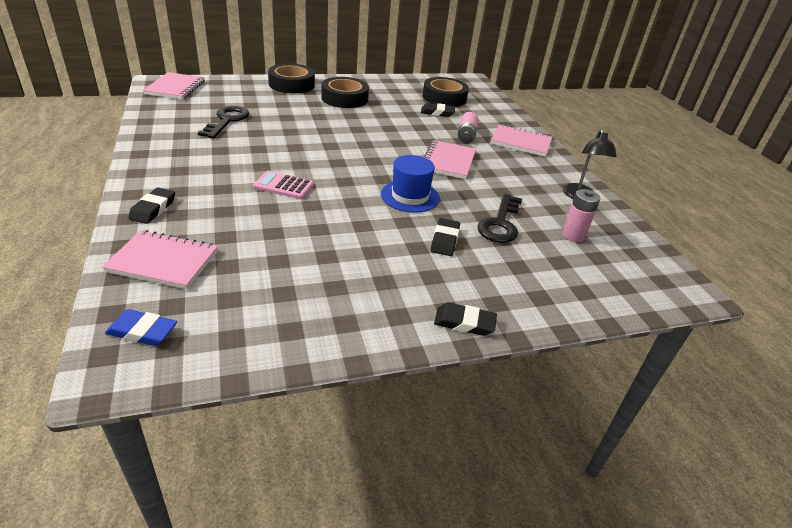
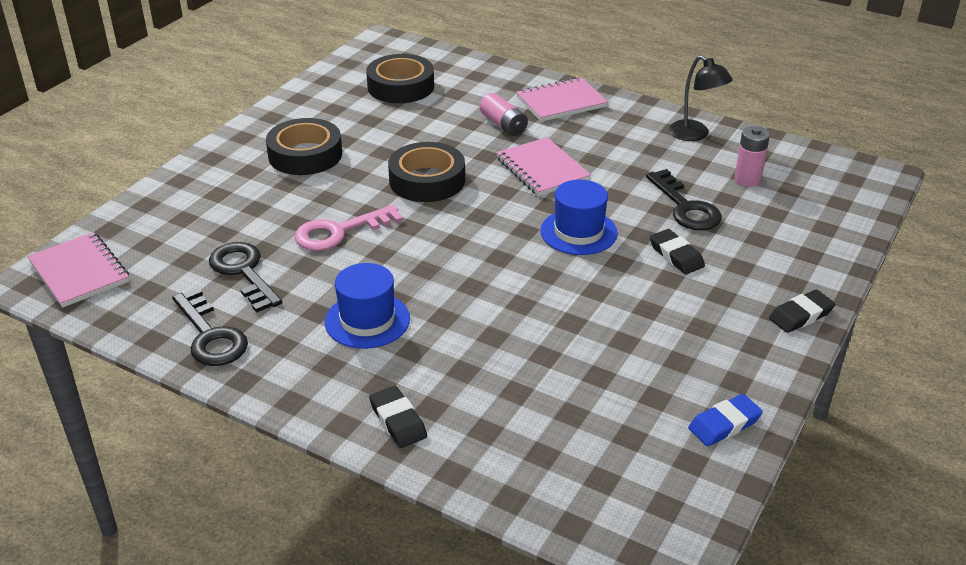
camera: 40 degrees left, 0 degrees up
pink notebook [102,230,218,289] -> none
blue eraser [105,309,177,346] -> blue eraser moved to [688,394,763,446]
pink calculator [253,171,314,199] -> none
black tape [268,64,315,93] -> black tape moved to [388,142,465,202]
black eraser [421,103,455,117] -> none
none -> black key [172,287,248,366]
none -> pink key [295,205,403,251]
none -> blue hat [325,263,410,349]

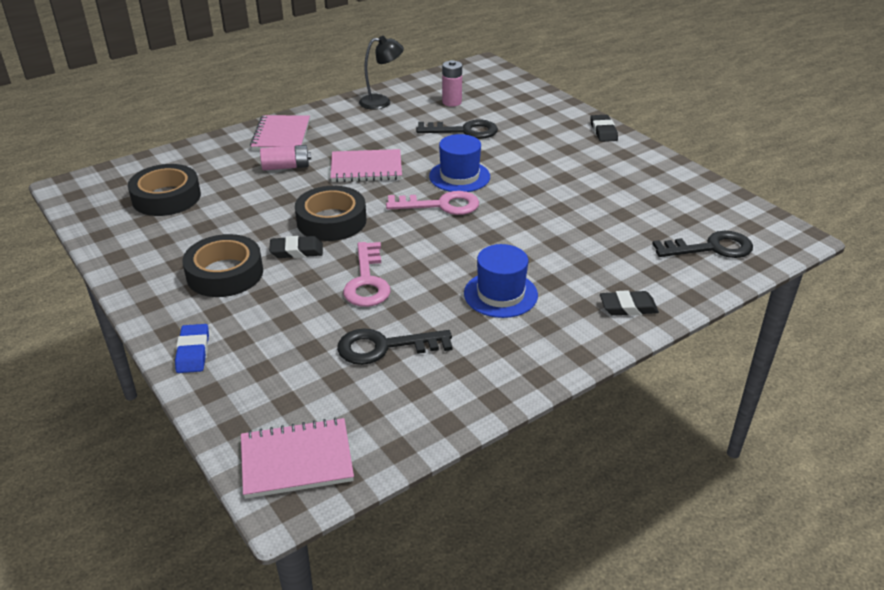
camera: 65 degrees left, 0 degrees up
black key [172,287,248,366] -> black key moved to [653,231,753,258]
black eraser [650,229,705,274] -> black eraser moved to [269,236,323,258]
blue eraser [688,394,763,446] -> blue eraser moved to [175,324,209,373]
none -> pink key [386,191,479,215]

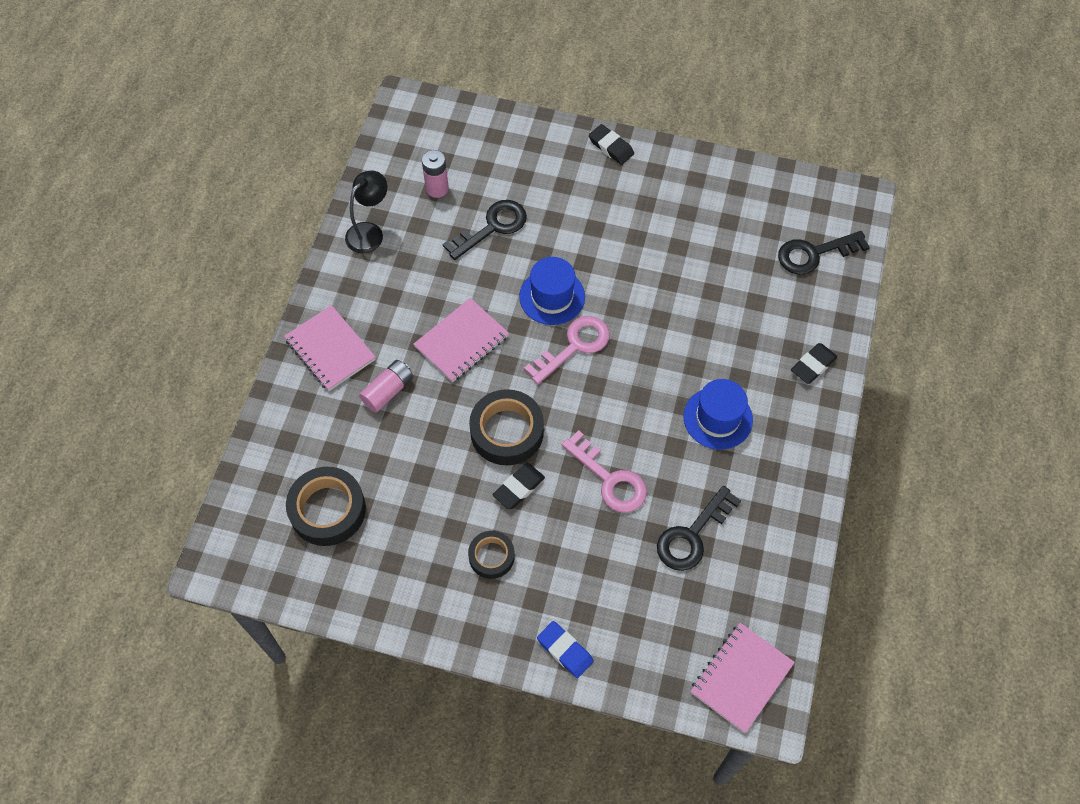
camera: 40 degrees left, 25 degrees up
black tape [182,234,263,297] -> black tape [468,531,515,579], size x0.59
black key [653,231,753,258] -> black key turned 150 degrees counterclockwise [778,231,870,275]

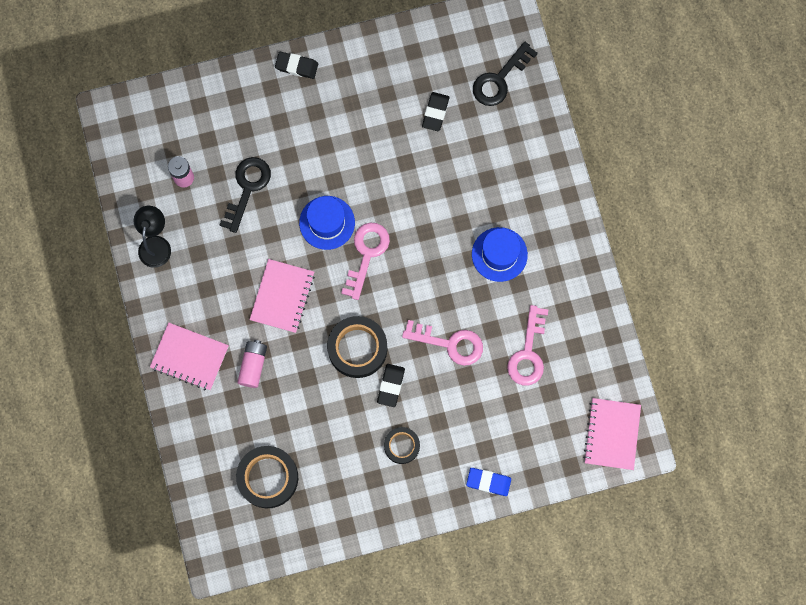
camera: 30 degrees left, 15 degrees up
black key [657,486,741,571] -> pink key [507,305,548,386]
black eraser [791,343,837,384] -> black eraser moved to [422,92,449,131]

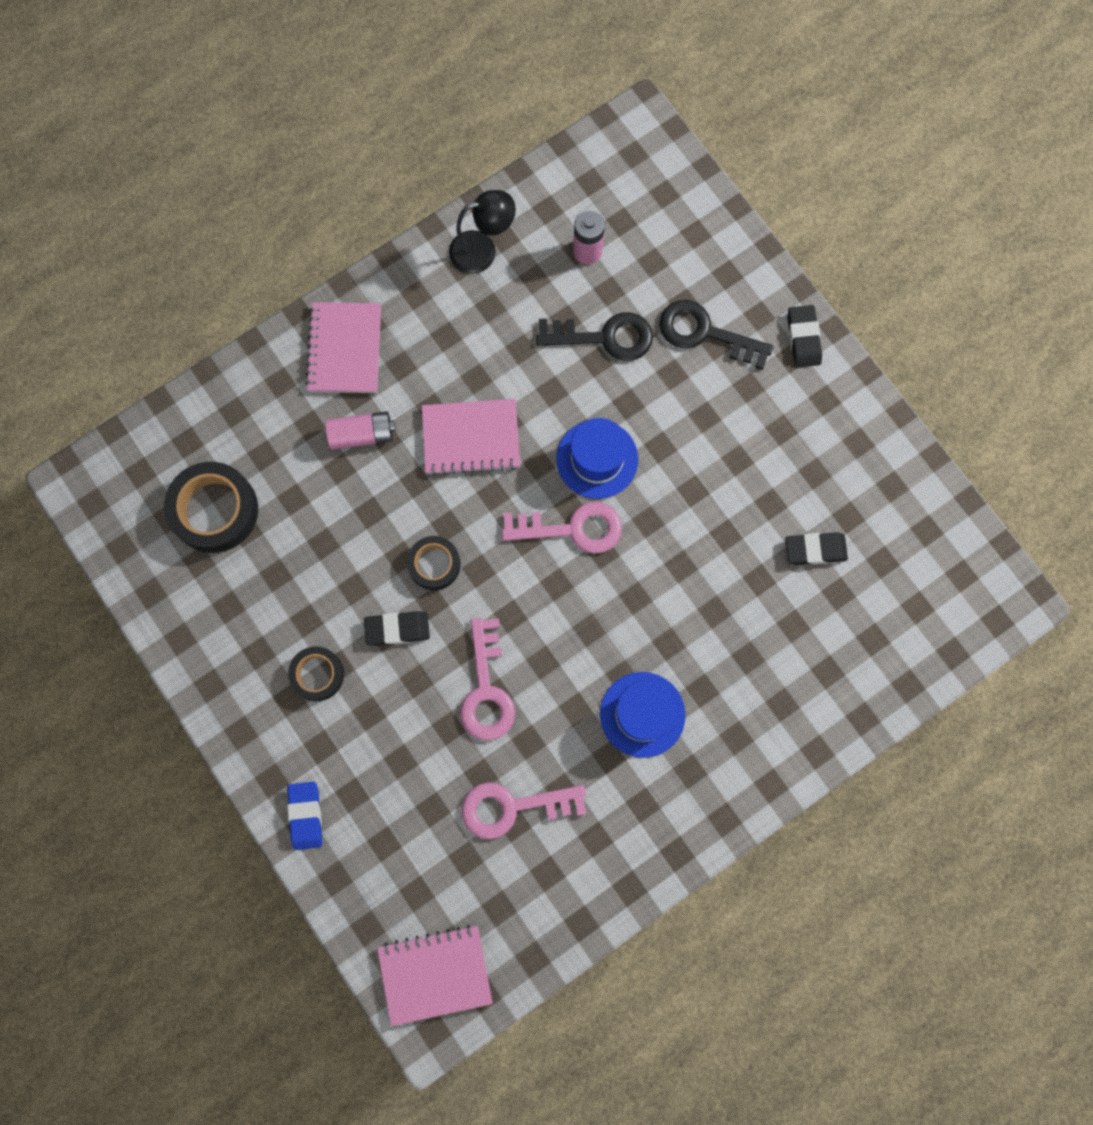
camera: 70 degrees right, 0 degrees up
black tape [327,316,388,378] -> black tape [407,536,461,590], size x0.59
black key [473,42,538,106] -> black key moved to [659,300,773,370]

